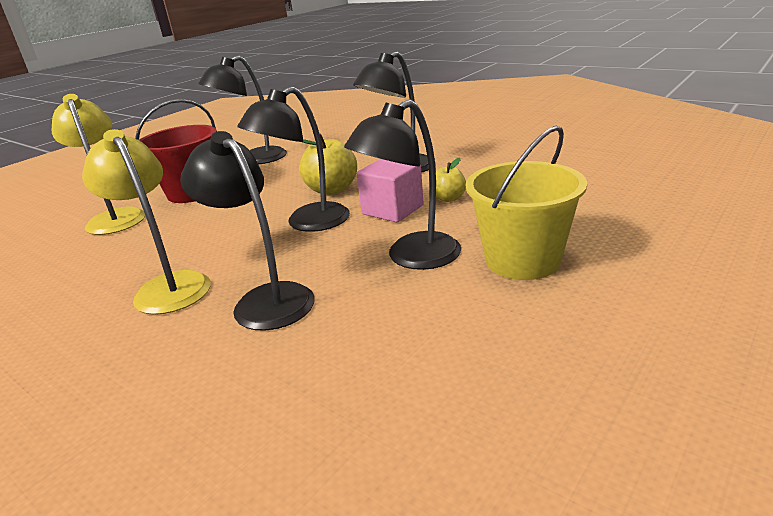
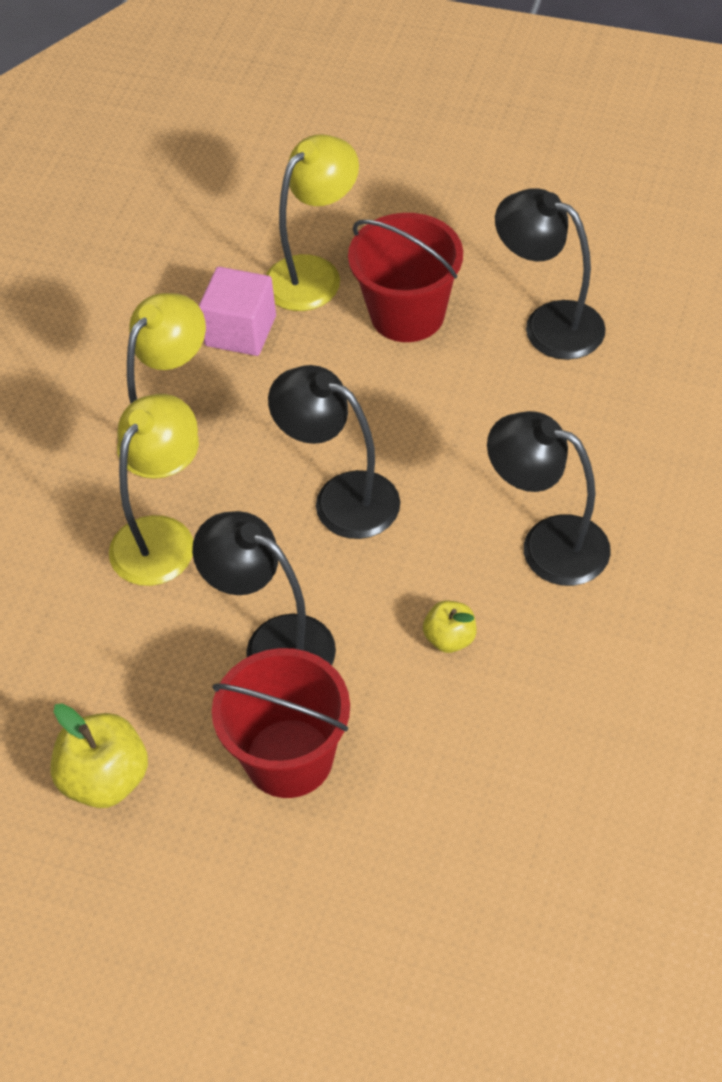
camera: 70 degrees right, 25 degrees up
black lamp [180,131,315,331] -> yellow lamp [109,394,198,586]
yellow apple [299,133,357,195] -> yellow apple moved to [50,703,148,808]
pink cube [357,159,424,222] -> pink cube moved to [199,267,276,356]
yellow bucket [466,126,587,280] -> red bucket [212,648,350,798]

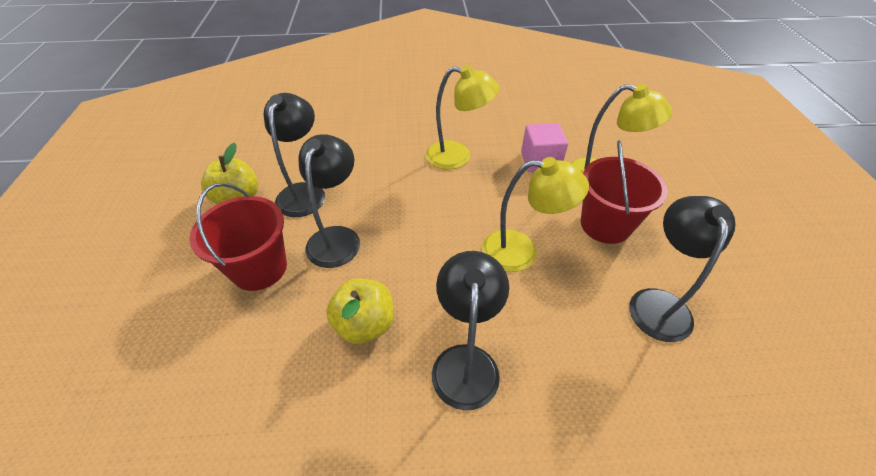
camera: 65 degrees right, 5 degrees down
yellow lamp [109,394,198,586] -> yellow lamp moved to [482,157,589,272]
black lamp [268,365,400,539] -> black lamp moved to [264,93,325,217]
yellow apple [423,601,476,653] -> yellow apple [326,278,394,344], size x1.70

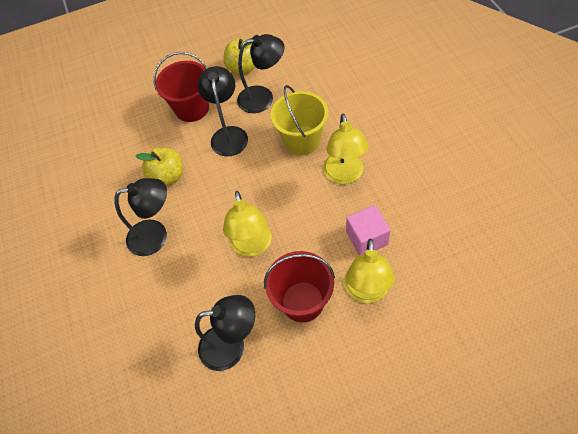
camera: 80 degrees right, 10 degrees up
black lamp [298,134,360,268] -> black lamp turned 90 degrees counterclockwise [197,66,248,157]
none -> yellow bucket [271,85,328,155]

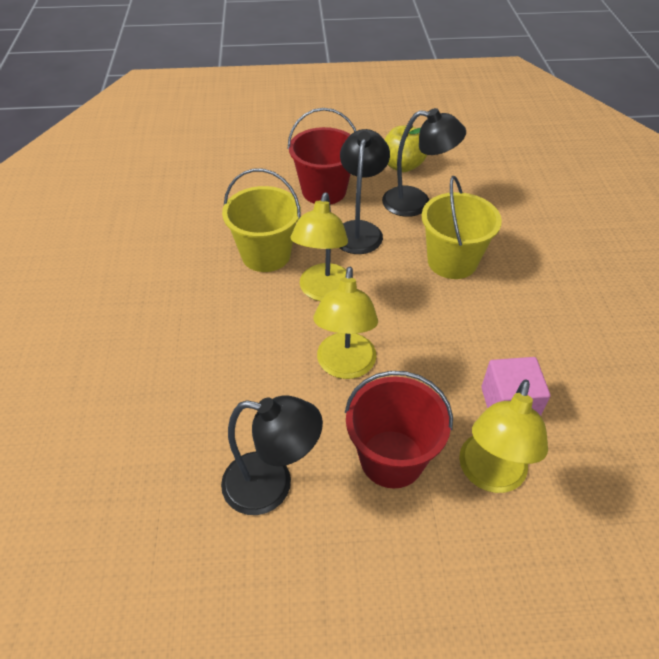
camera: 10 degrees right, 10 degrees down
black lamp [114,178,167,256] -> none
yellow apple [136,148,183,186] -> yellow bucket [222,168,301,272]
yellow lamp [323,114,369,184] -> yellow lamp moved to [290,193,348,301]

